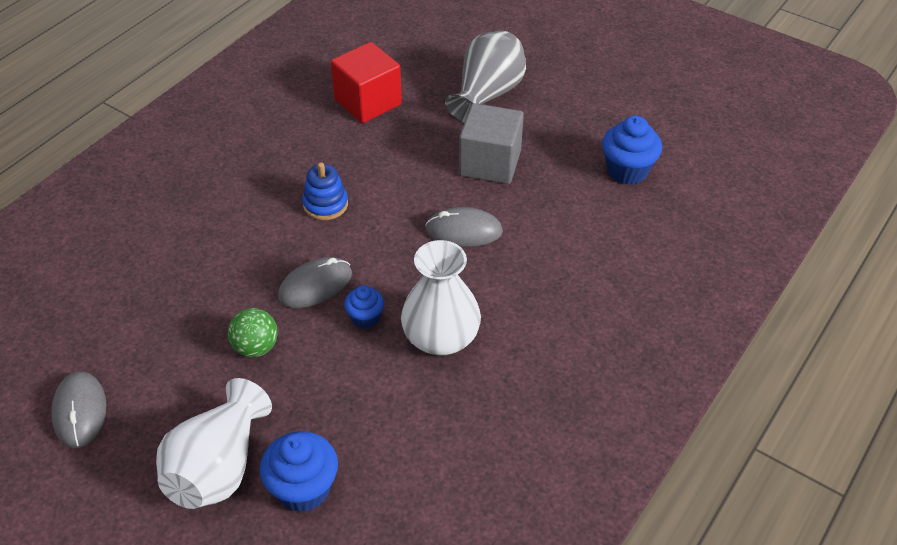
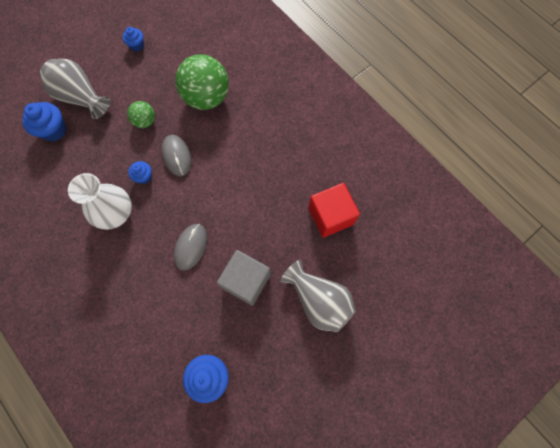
camera: 105 degrees right, 25 degrees up
grey mouse [51,372,107,448] -> blue cupcake [123,27,144,51]
white vase [156,378,272,509] -> grey vase [40,59,110,119]
blue stacking toy [302,162,348,220] -> none
none -> green ball [175,54,229,110]

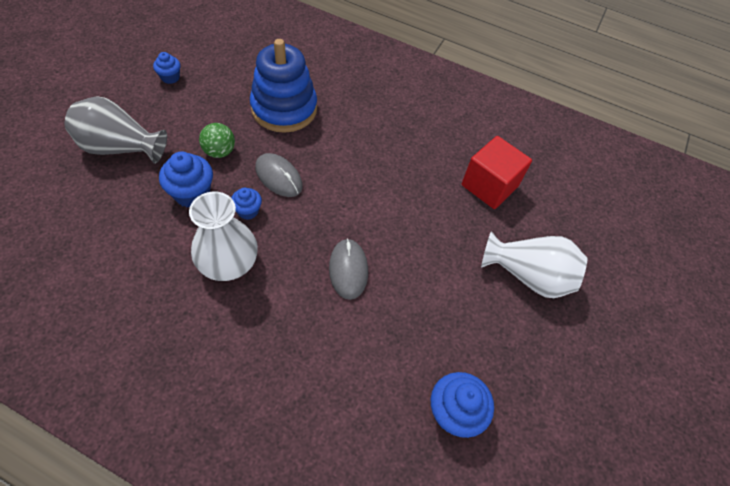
camera: 30 degrees left, 15 degrees down
blue cupcake [22,102,66,142] -> blue cupcake moved to [159,152,213,207]
green ball [175,54,229,110] -> blue stacking toy [250,39,317,133]
grey cube [217,250,271,306] -> none
grey vase [281,260,356,332] -> white vase [481,231,587,298]

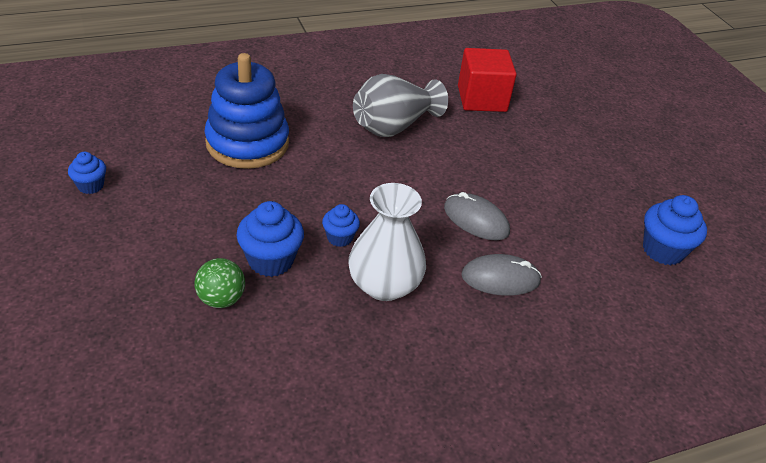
camera: 45 degrees left, 15 degrees down
grey vase [65,96,167,164] -> grey vase moved to [353,74,448,137]
green ball [199,123,235,158] -> green ball moved to [194,258,245,308]
grey mouse [255,153,303,197] -> grey mouse moved to [461,254,542,296]
white vase [481,231,587,298] -> none

